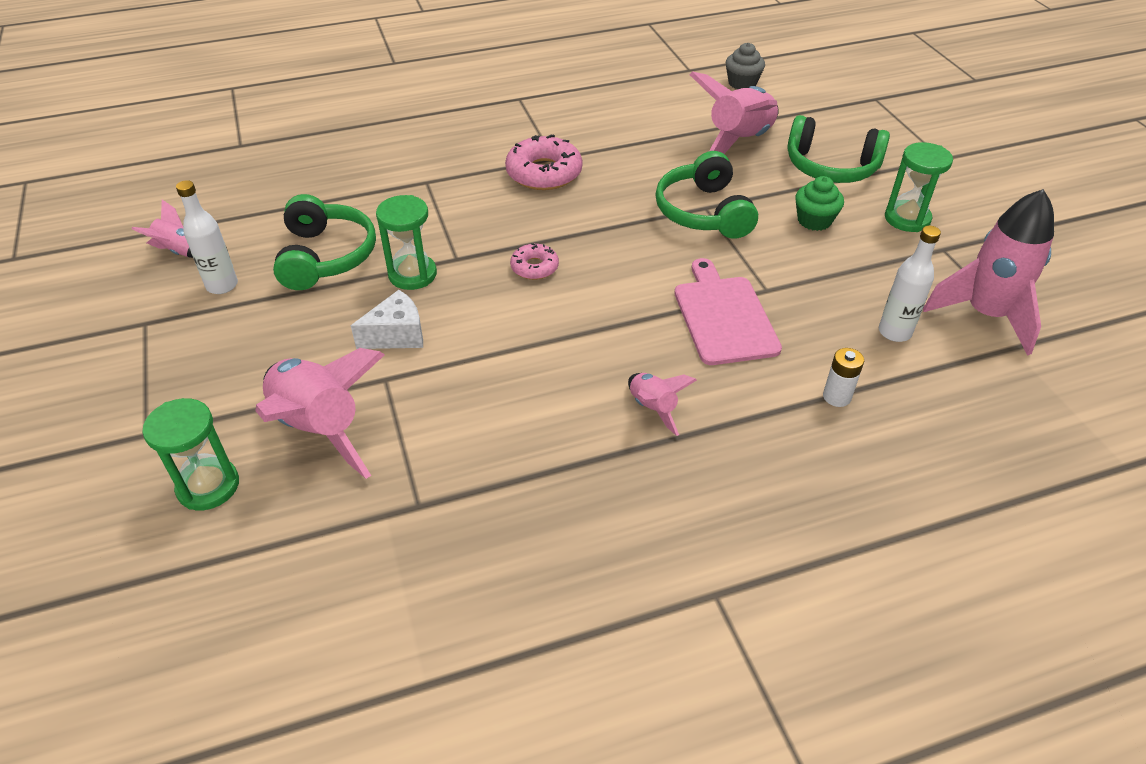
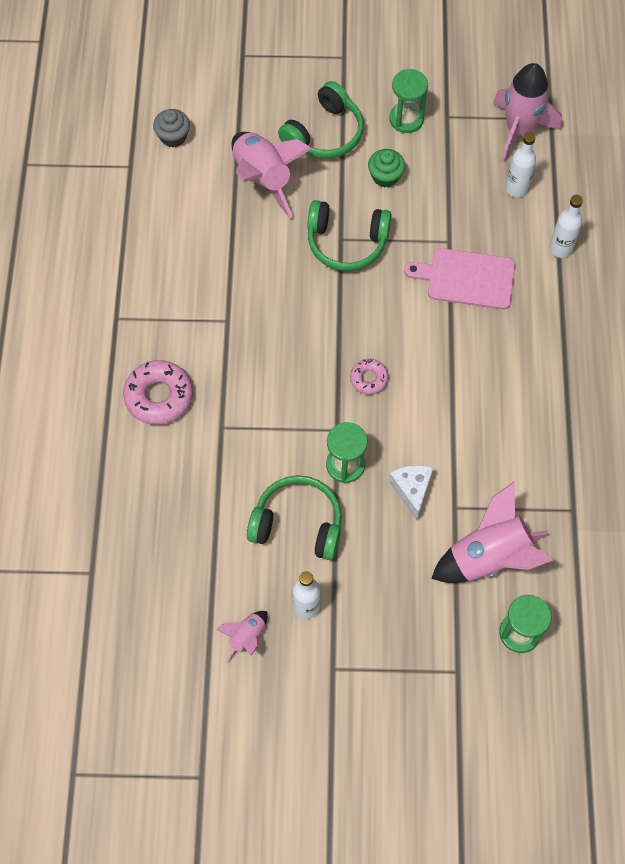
camera: 70 degrees left, 20 degrees up
pink donut [505,134,582,190] -> pink donut moved to [123,360,193,425]
pink rocket [628,373,697,436] -> none
white battery [823,348,864,407] -> white bottle [549,195,583,258]

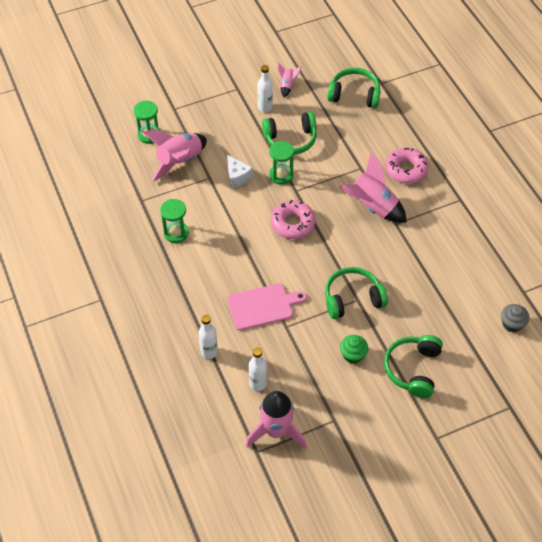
camera: 155 degrees right, 10 degrees down
pink rocket [231,132,312,218] -> pink rocket moved to [339,152,407,223]
pink donut [350,359,388,394] -> pink donut [271,200,316,239], size x1.78
green hourglass [389,69,428,133] -> green hourglass moved to [160,199,189,243]
none -> green headphones [327,68,381,108]

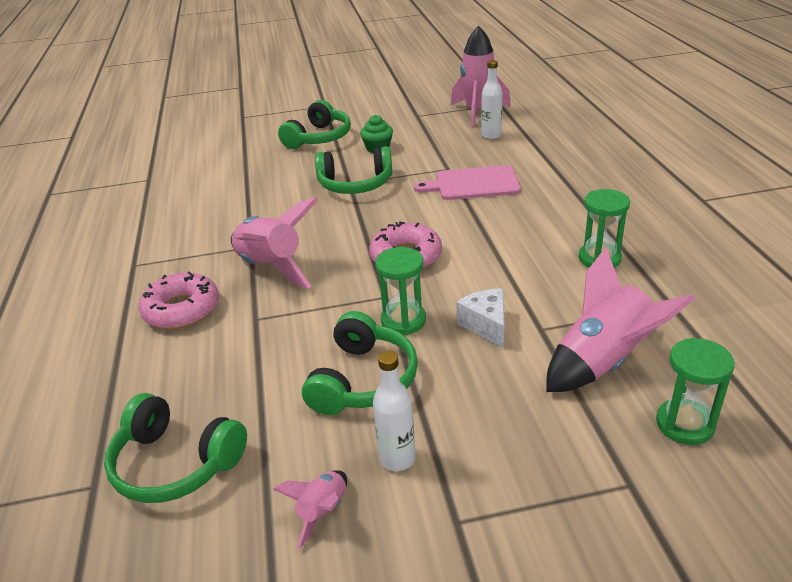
camera: 165 degrees left, 20 degrees down
white bottle [198,315,218,359] -> none
green headphones [262,112,317,154] -> green headphones turned 105 degrees clockwise [302,311,418,415]
grey cupcake [501,304,529,332] -> none

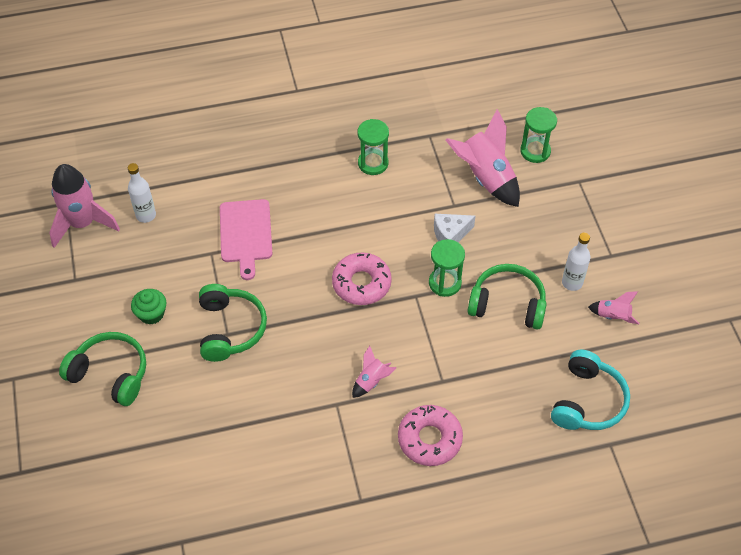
camera: 95 degrees left, 20 degrees up
green headphones [104,393,247,503] -> turquoise headphones [551,350,630,430]
pink rocket [231,198,318,289] -> pink rocket [352,346,396,398], size x0.49

